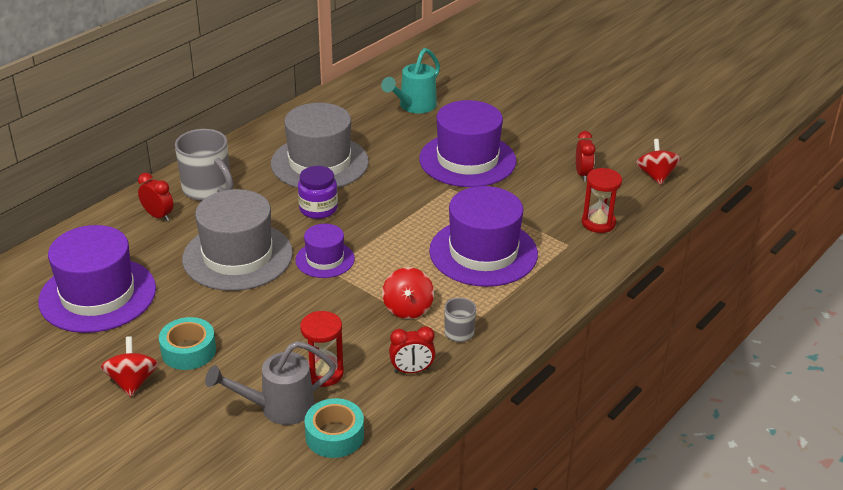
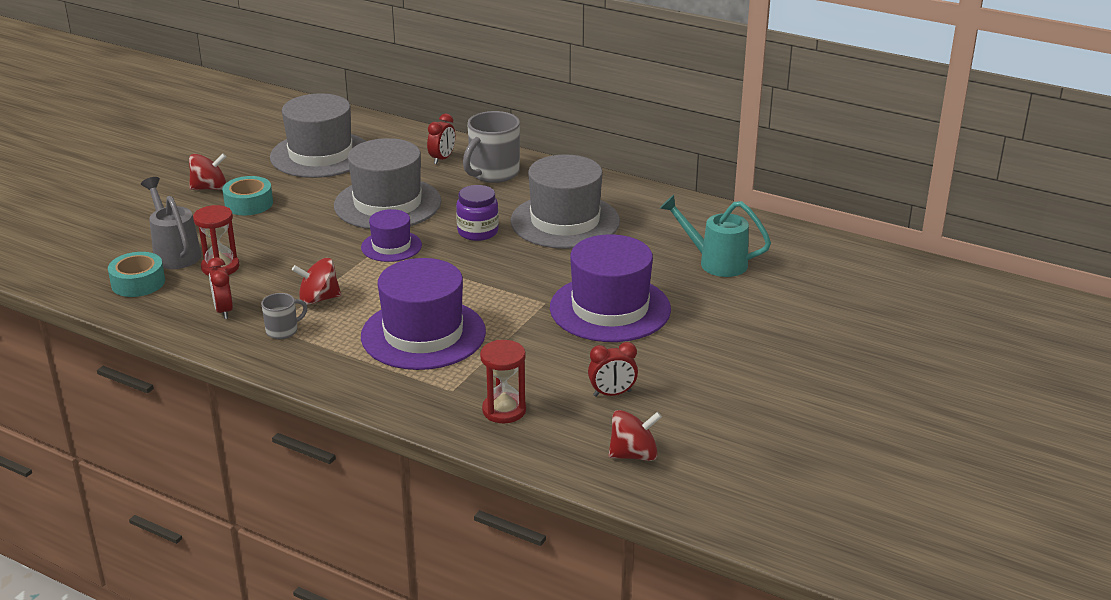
camera: 80 degrees right, 5 degrees down
purple hat [38,225,156,333] -> grey hat [270,93,366,178]

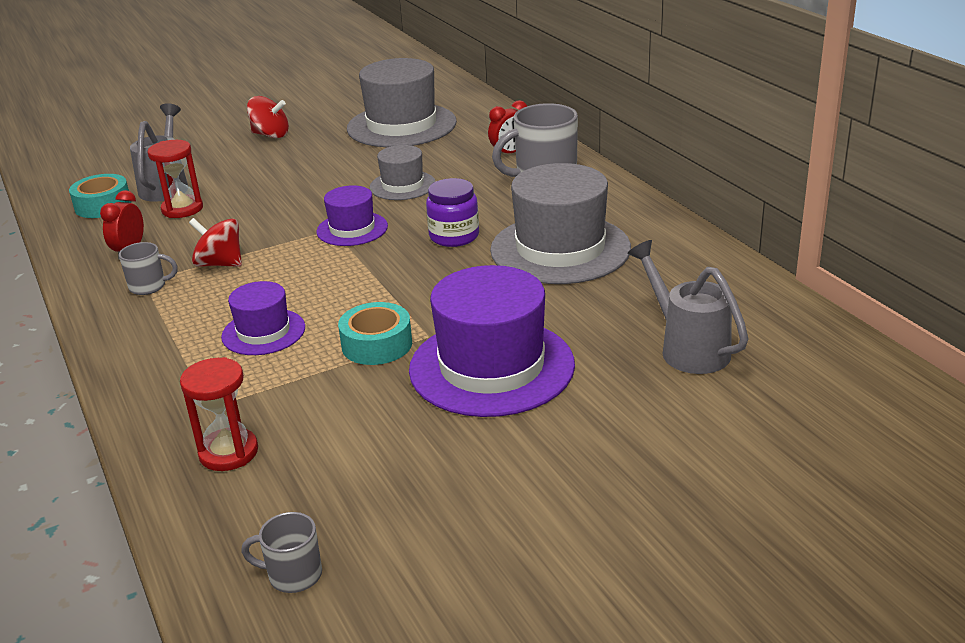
camera: 35 degrees right, 0 degrees up
turquoise tape [222,176,273,215] -> turquoise tape moved to [338,302,412,365]
grey hat [334,138,441,229] -> grey hat [370,145,436,200], size x0.54
purple hat [361,258,486,370] -> purple hat [221,281,305,355], size x0.54
red clock [588,342,638,397] -> none
red spinning top [609,410,662,461] -> grey mug [241,512,322,593]
turquoise watering can [660,195,771,277] -> grey watering can [627,240,749,374]

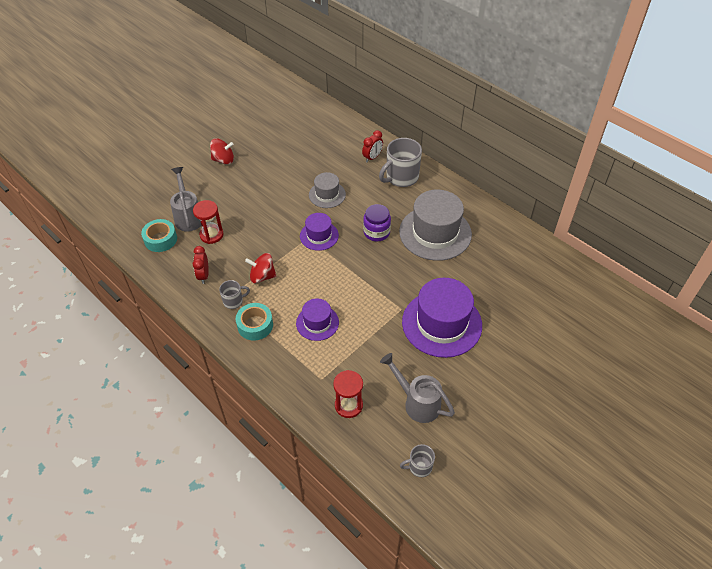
camera: 20 degrees left, 20 degrees up
turquoise tape [338,302,412,365] -> turquoise tape moved to [236,303,273,341]
grey hat [347,58,457,147] -> none
grey watering can [627,240,749,374] -> grey watering can moved to [380,353,455,423]

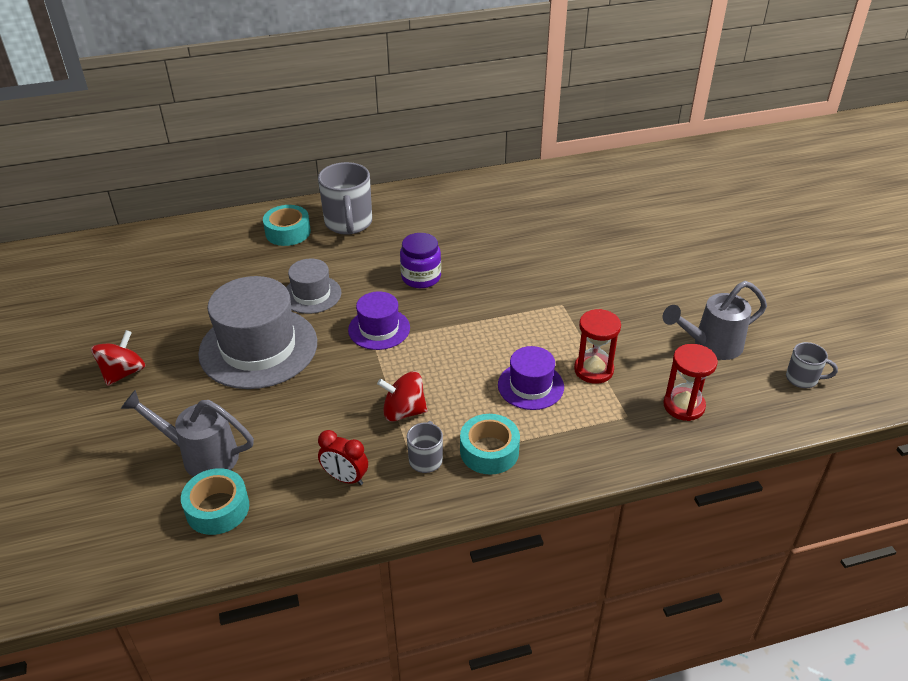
camera: 60 degrees left, 10 degrees down
red hourglass [193,200,224,244] -> red hourglass moved to [574,309,621,384]
red spinning top [245,253,276,283] -> red spinning top turned 60 degrees clockwise [377,371,427,422]
red clock [362,130,383,163] -> turquoise tape [263,205,311,246]
grey hat [399,190,472,261] -> grey hat moved to [198,276,317,389]
grey mug [400,444,435,477] -> grey mug turned 90 degrees counterclockwise [786,342,838,388]
purple hat [402,278,482,358] -> none

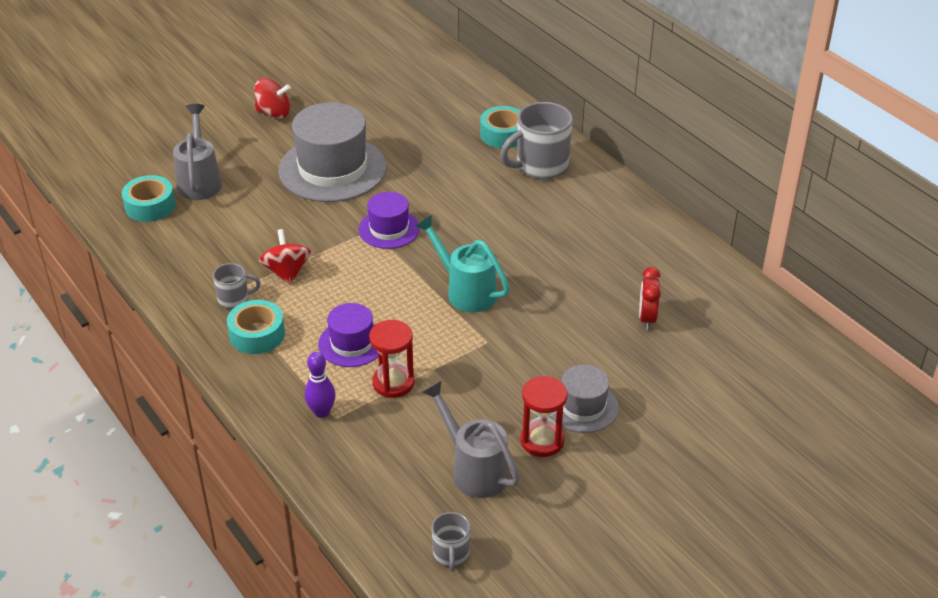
camera: 70 degrees right, 0 degrees up
grey hat [286,259,341,314] -> grey hat moved to [551,365,619,433]
red clock [318,430,368,485] -> red clock moved to [639,267,661,330]
purple jar [400,233,441,288] -> none
red hourglass [663,344,718,421] -> red hourglass moved to [520,376,568,457]
none -> purple bowling pin [304,352,336,418]
none -> turquoise watering can [415,215,510,312]

